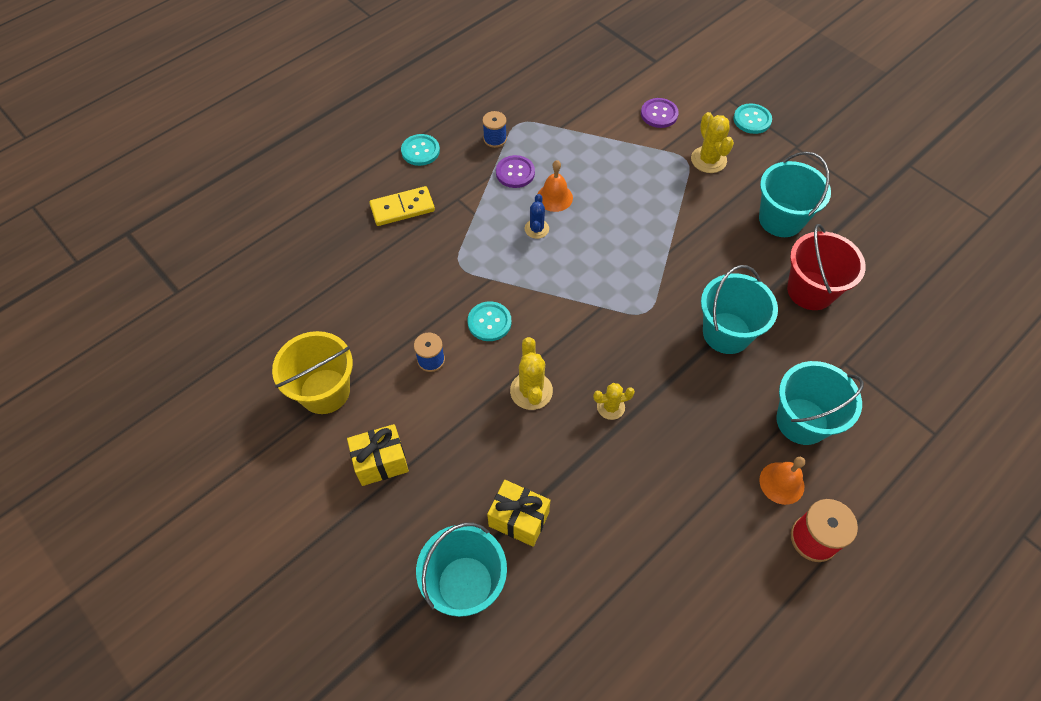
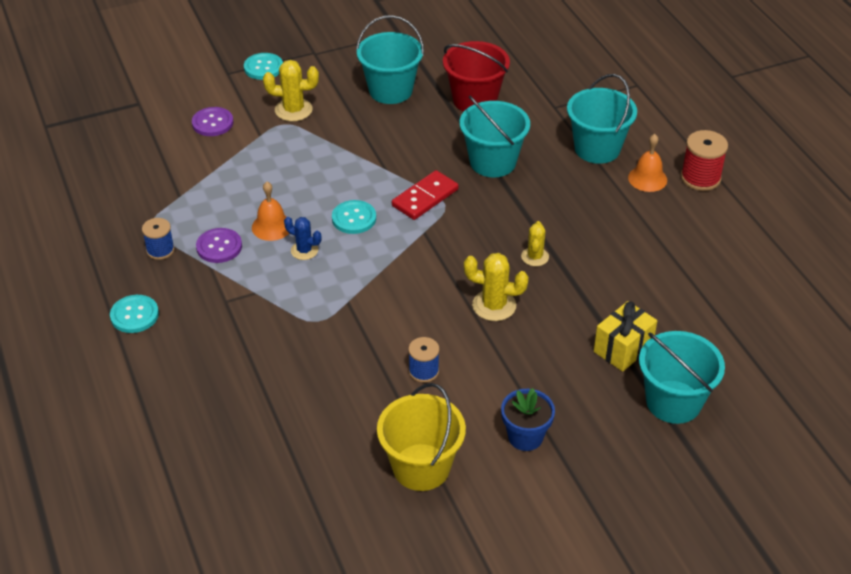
camera: 70 degrees left, 15 degrees down
yellow gift [347,424,409,486] -> blue flower pot [501,388,555,451]
yellow domino [369,186,435,226] -> none
turquoise button [468,301,511,341] -> turquoise button moved to [332,200,376,234]
none -> red domino [392,170,459,220]

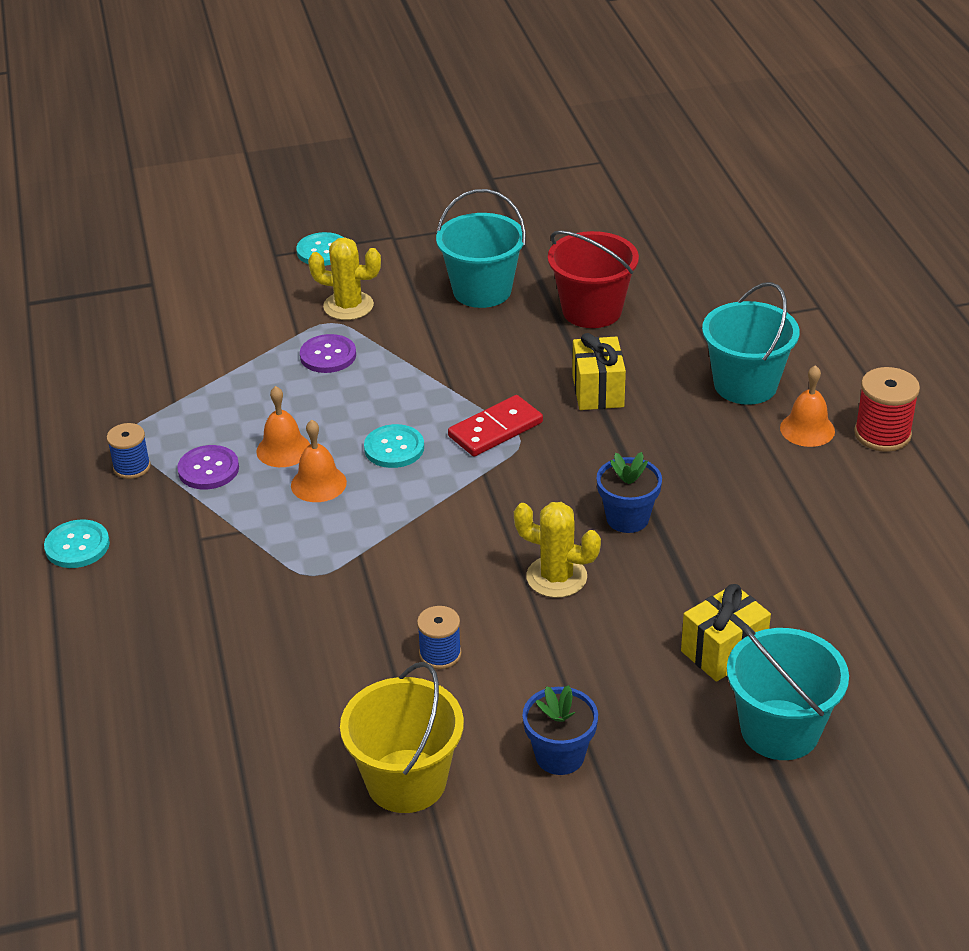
camera: 10 degrees right, 5 degrees down
purple button [192,107,234,136] -> purple button moved to [300,334,356,373]
blue cactus [284,217,321,260] -> orange bell [291,420,347,502]
turquoise bucket [460,96,530,177] -> yellow gift [572,333,626,410]
yellow cactus [521,221,549,266] -> blue flower pot [596,452,662,533]

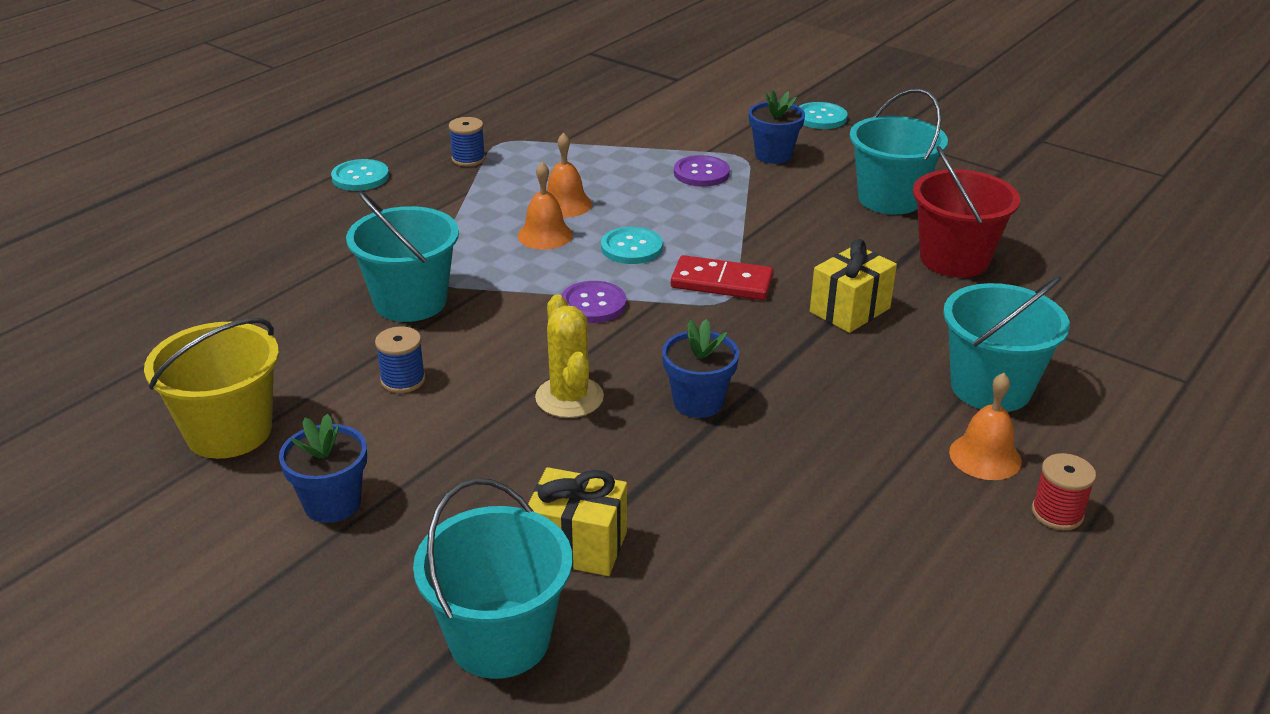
camera: 50 degrees right, 5 degrees down
purple button [177,445,239,490] -> purple button moved to [561,281,626,323]
yellow cactus [308,238,381,320] -> blue flower pot [749,90,805,164]
red spool [854,367,920,452] -> red spool [1032,453,1096,530], size x0.66
none -> turquoise bucket [346,191,459,322]

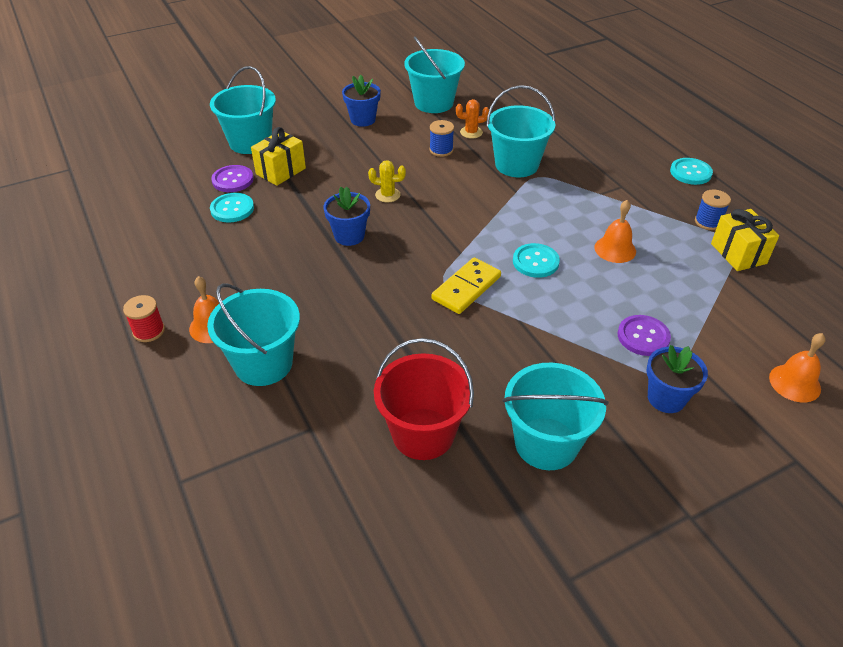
camera: 115 degrees right, 10 degrees up
yellow bucket [144,318,279,459] -> turquoise bucket [404,36,465,113]
orange bell [518,162,573,250] -> orange bell moved to [769,333,826,402]
yellow cactus [535,294,604,418] -> yellow cactus [368,160,406,202], size x0.65
purple button [561,281,626,323] -> purple button moved to [211,165,254,192]
red domino [671,255,774,300] -> yellow domino [432,257,501,314]
turquoise button [799,102,847,129] -> turquoise button moved to [210,193,254,223]
yellow gift [810,239,897,333] -> yellow gift moved to [711,209,779,271]
none -> orange cactus [456,99,489,139]

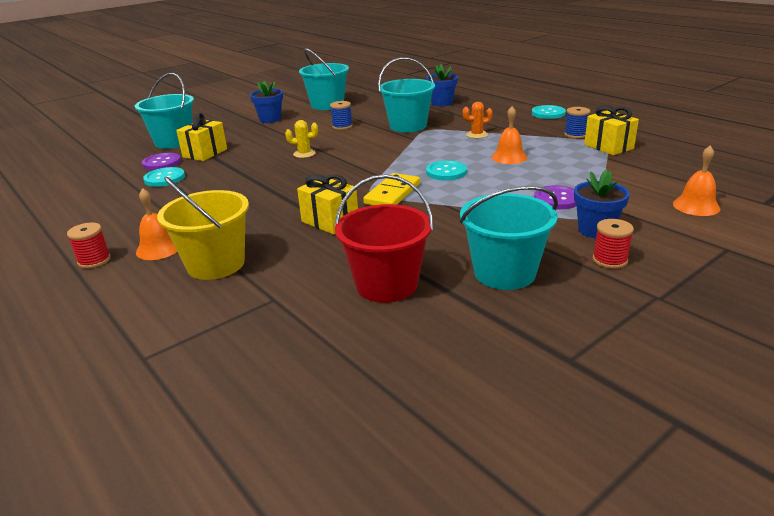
camera: 10 degrees left, 15 degrees down
turquoise bucket [207,283,300,386] -> yellow bucket [157,177,249,280]
blue flower pot [324,187,370,246] -> blue flower pot moved to [426,64,458,106]
orange cactus [456,99,489,139] -> orange cactus moved to [463,102,493,138]
none -> yellow gift [297,174,358,234]
none -> red spool [593,219,634,269]

